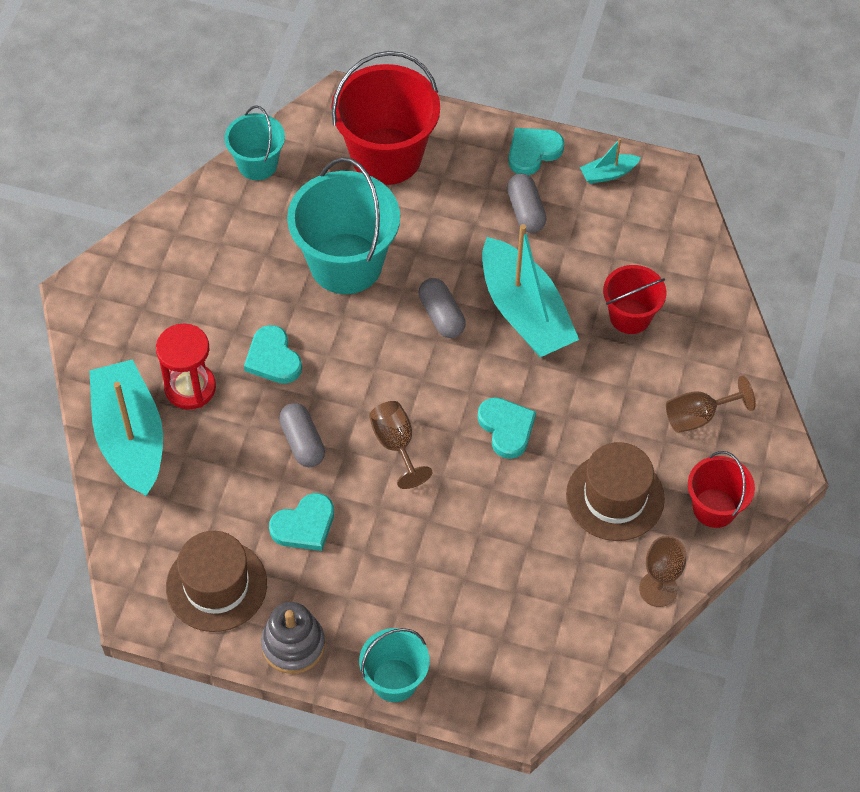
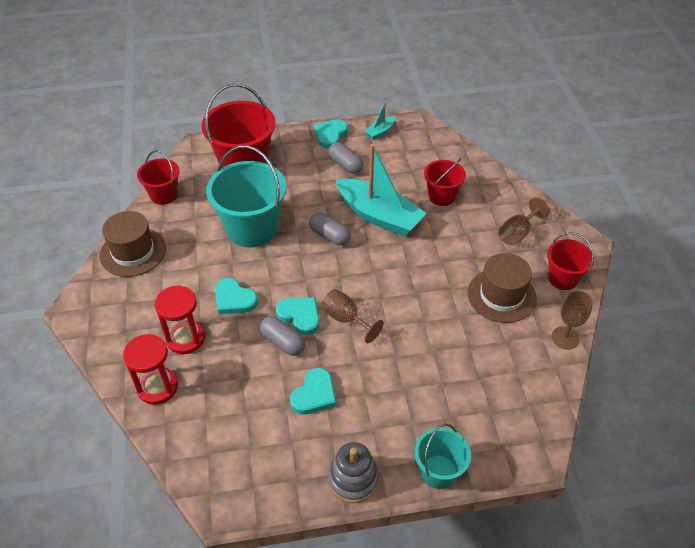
camera: 25 degrees left, 10 degrees down
turquoise boat [89,359,163,496] -> red hourglass [123,334,178,405]
brown hat [166,531,267,632] -> brown hat moved to [100,211,166,277]
turquoise bucket [225,105,285,180] -> red bucket [137,150,180,205]
turquoise heart [478,397,536,459] -> turquoise heart moved to [276,297,320,335]

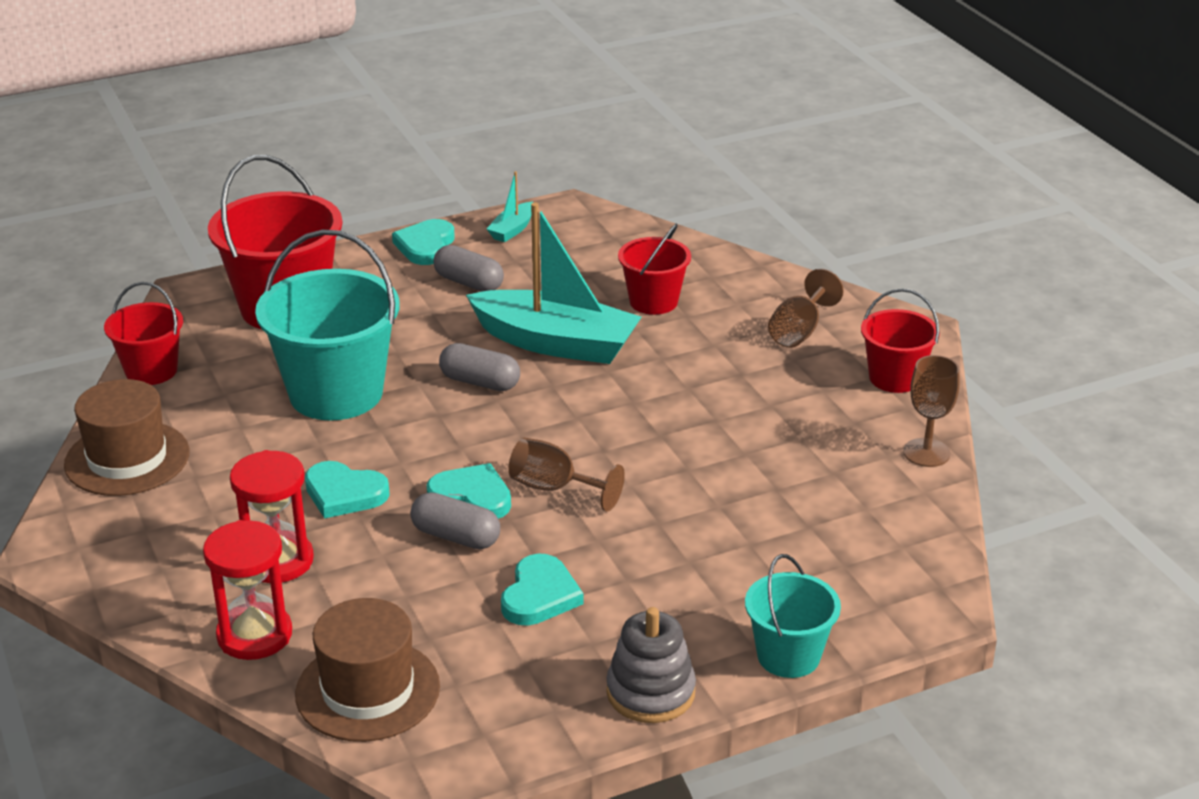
camera: 15 degrees left, 15 degrees down
brown hat [468,253,537,323] -> brown hat moved to [295,598,440,742]

